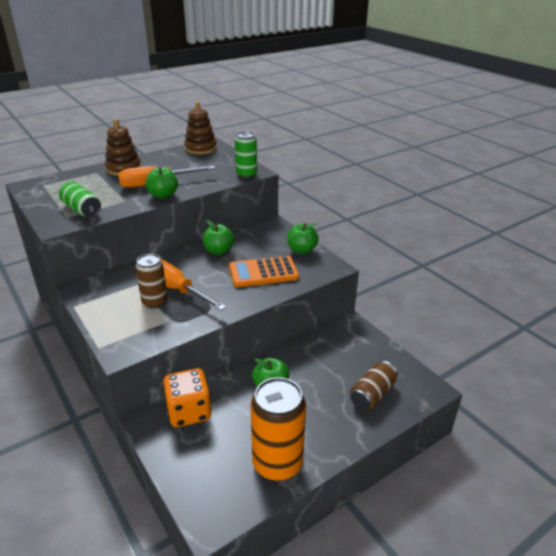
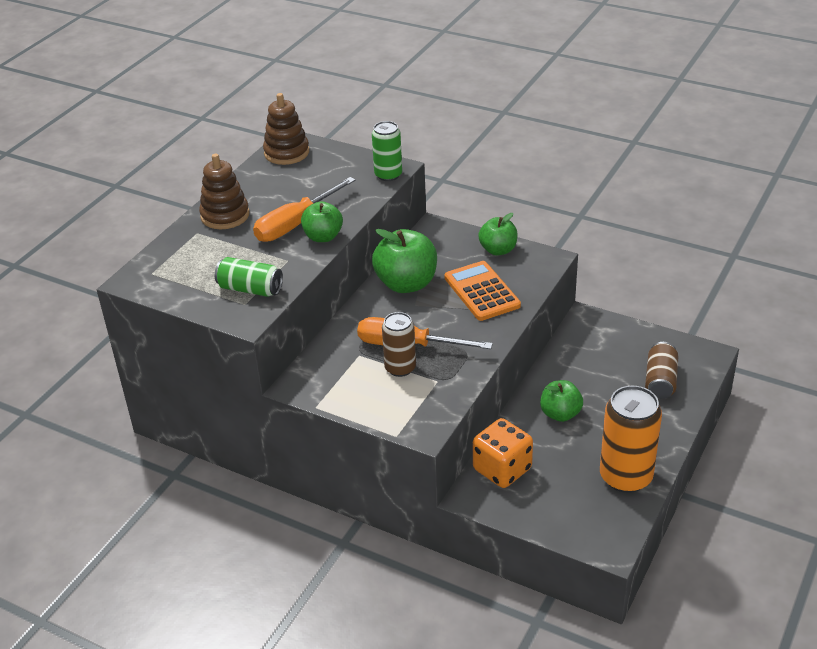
camera: 25 degrees left, 5 degrees up
green apple [203,220,234,255] -> green apple [372,229,437,293], size x1.61
orange calculator [229,256,299,287] -> orange calculator turned 105 degrees clockwise [444,261,521,321]

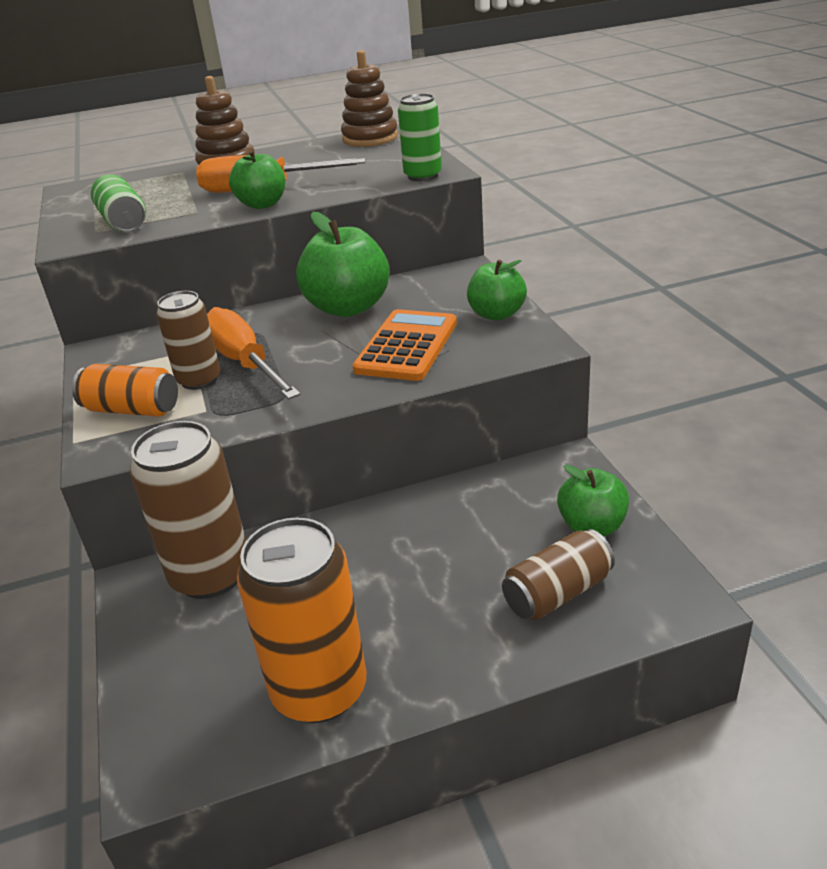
camera: 45 degrees right, 5 degrees down
orange dice [473,418,533,488] -> brown can [130,421,246,599]
green apple [540,380,583,422] -> green apple moved to [557,465,629,536]
none -> orange can [72,364,178,417]

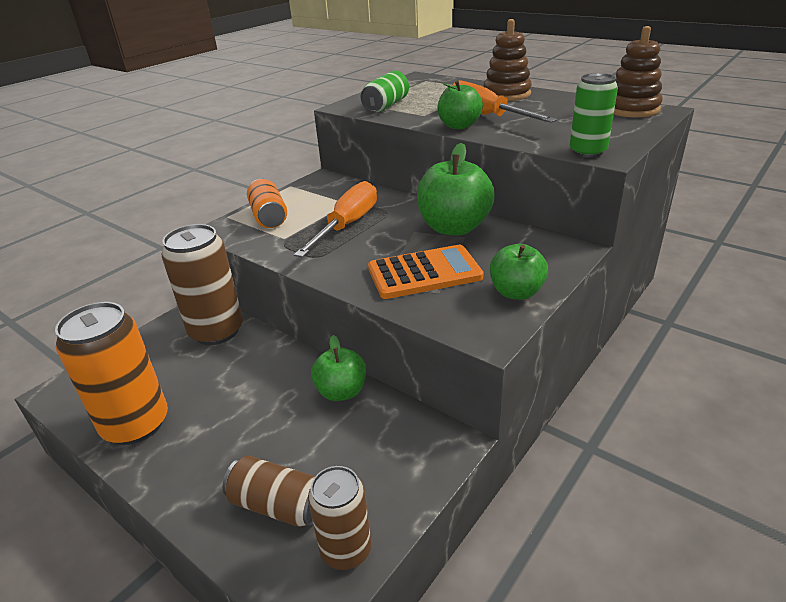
camera: 55 degrees right, 0 degrees up
brown can [156,291,220,390] -> brown can moved to [308,466,372,570]
green apple [557,465,629,536] -> green apple moved to [311,335,366,401]

